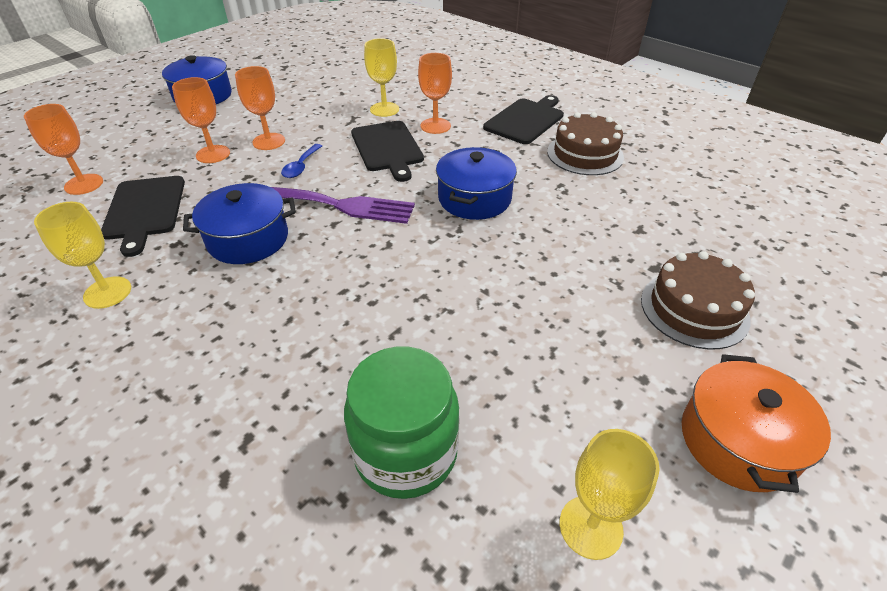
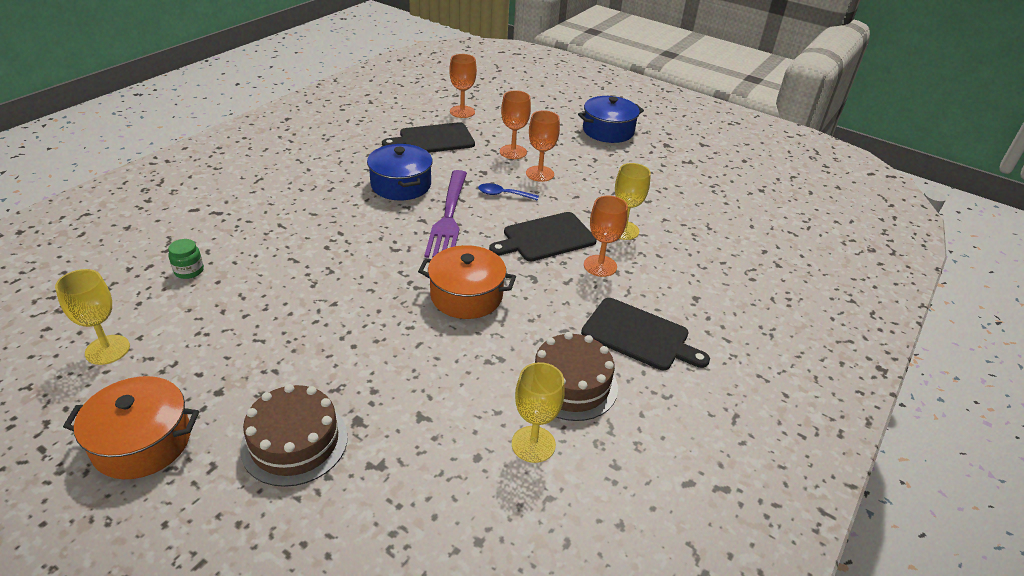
camera: 80 degrees right, 5 degrees down
yellow goblet [34,202,131,309] -> yellow goblet moved to [512,362,565,463]
green jar [344,347,460,499] -> green jar [168,239,204,279], size x0.44
blue pot [436,147,517,220] -> orange pot [418,245,516,319]

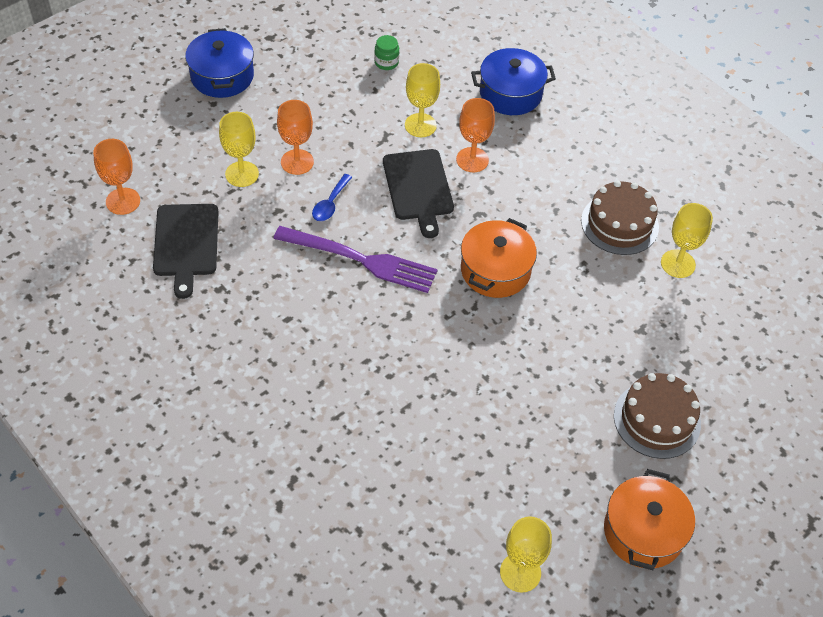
camera: 75 degrees left, 15 degrees up
green jar [168,239,204,279] -> green jar moved to [374,35,399,70]
blue pot [367,144,433,200] -> blue pot moved to [471,48,556,115]
orange goblet [500,90,531,159] -> yellow goblet [219,112,259,187]
black cutting board [581,298,710,370] -> none

